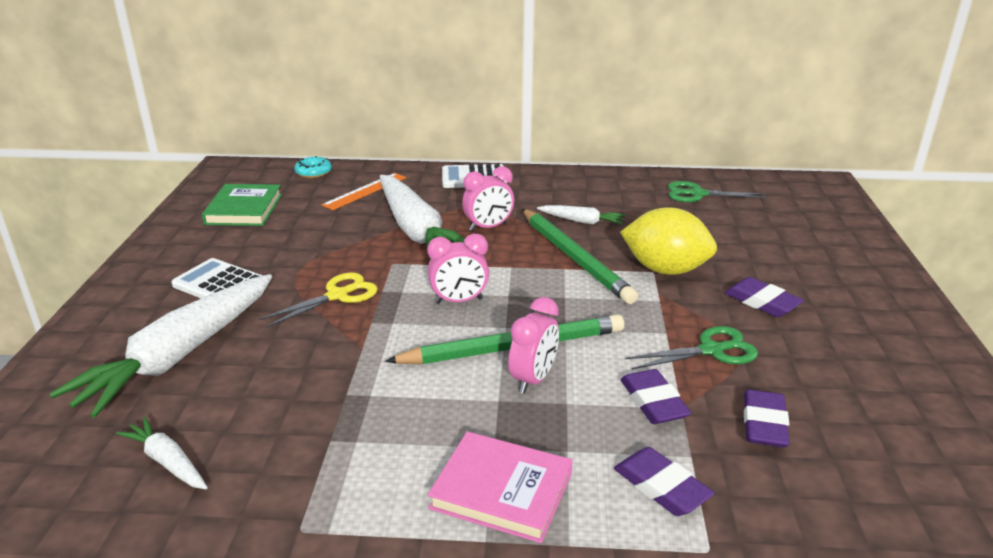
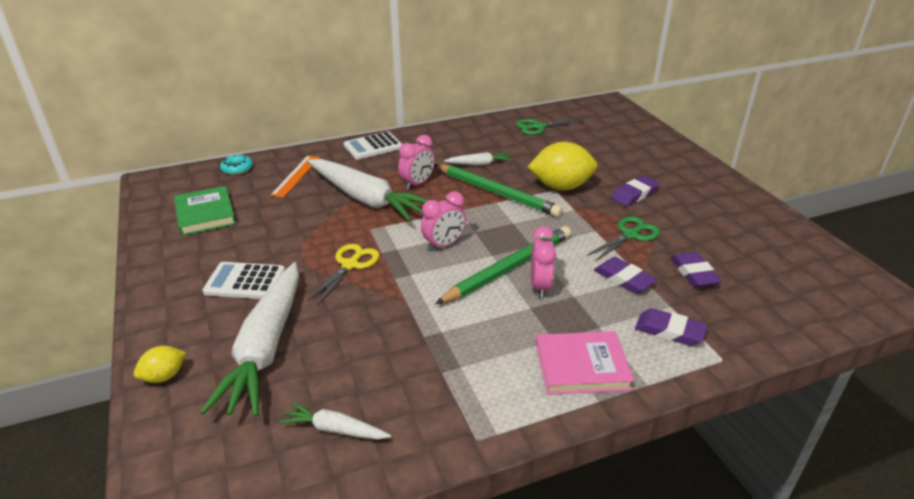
camera: 25 degrees left, 5 degrees up
purple eraser [724,277,804,317] -> purple eraser turned 60 degrees counterclockwise [611,176,659,206]
none -> yellow lemon [134,346,186,383]

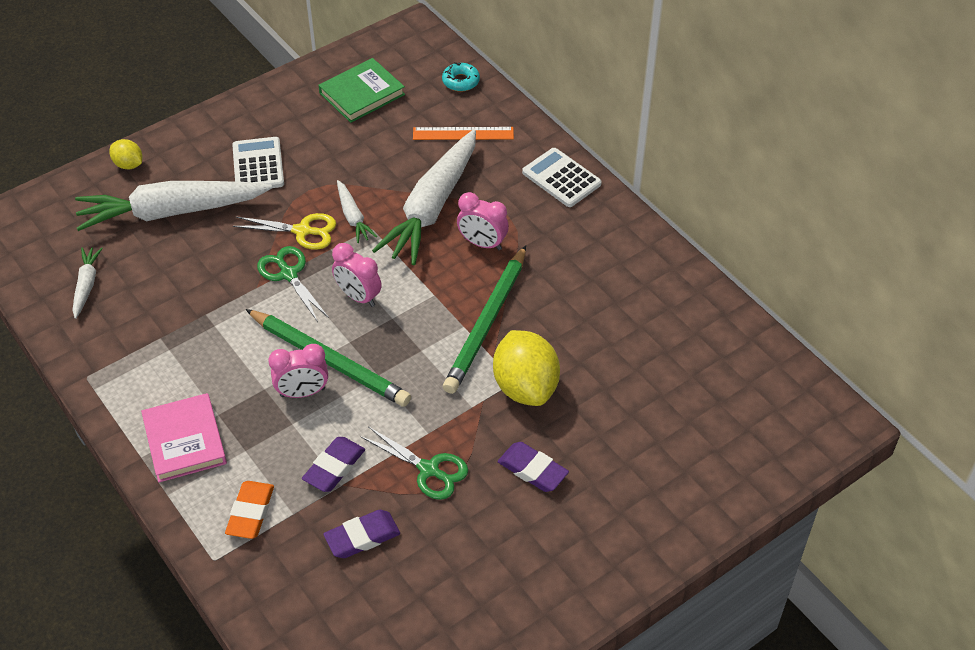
camera: 75 degrees right, 15 degrees up
white carrot [444,152,512,165] -> white carrot moved to [337,180,377,243]
green scissors [516,118,584,135] -> green scissors moved to [257,246,329,322]
purple eraser [635,308,708,346] -> orange eraser [225,481,274,539]

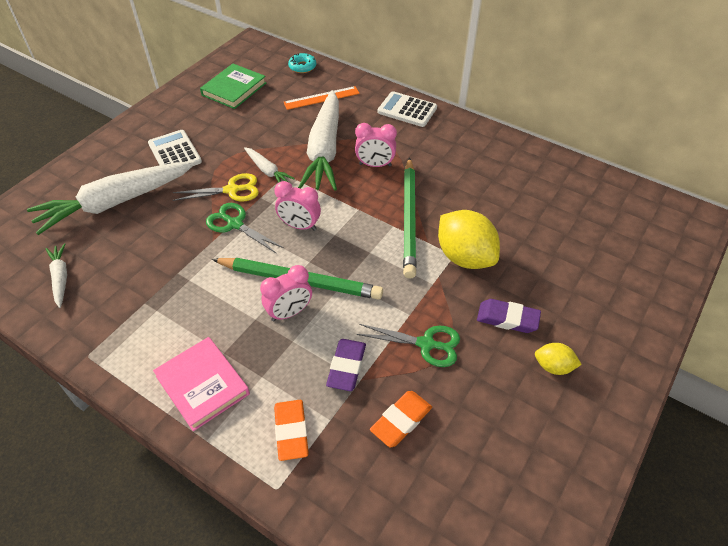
camera: 20 degrees left, 0 degrees up
yellow lemon [110,139,142,169] -> yellow lemon moved to [535,343,582,375]
purple eraser [323,510,400,558] -> orange eraser [370,391,432,447]

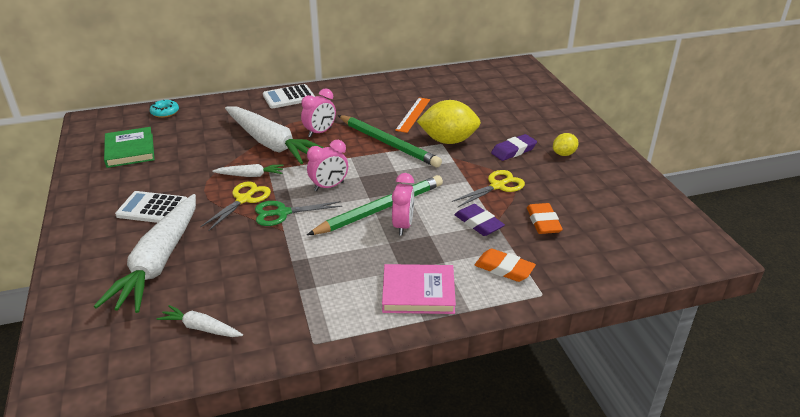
camera: 50 degrees left, 15 degrees down
orange ruler [283,86,360,110] -> orange ruler moved to [395,97,430,133]
green scissors [356,324,460,367] -> yellow scissors [452,170,525,207]

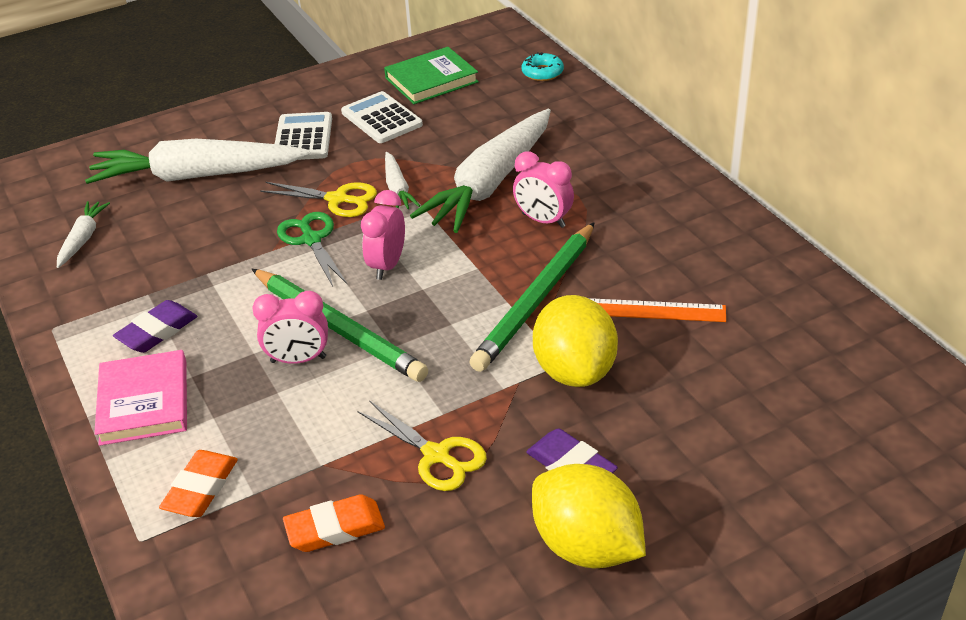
camera: 80 degrees right, 5 degrees up
white calculator [263,84,315,109] -> white calculator moved to [341,91,423,143]
pink clock [307,140,348,191] -> pink clock turned 60 degrees clockwise [361,190,405,280]
purple eraser [454,204,505,236] -> purple eraser moved to [113,300,197,353]
yellow lemon [553,133,579,156] -> yellow lemon [532,464,646,568], size x1.97

